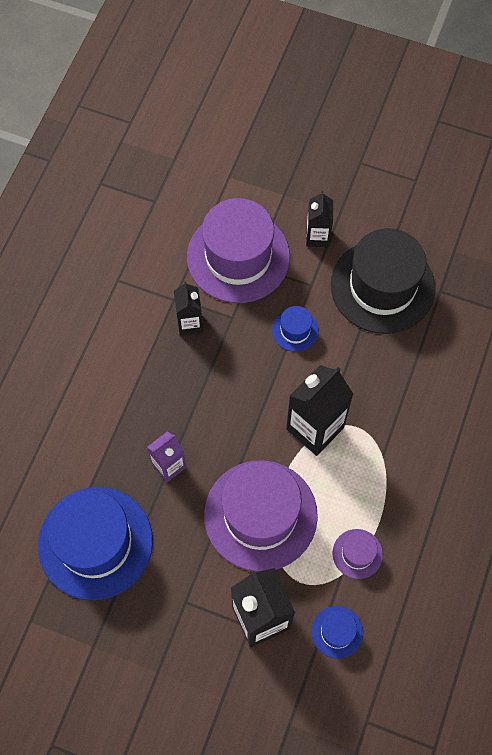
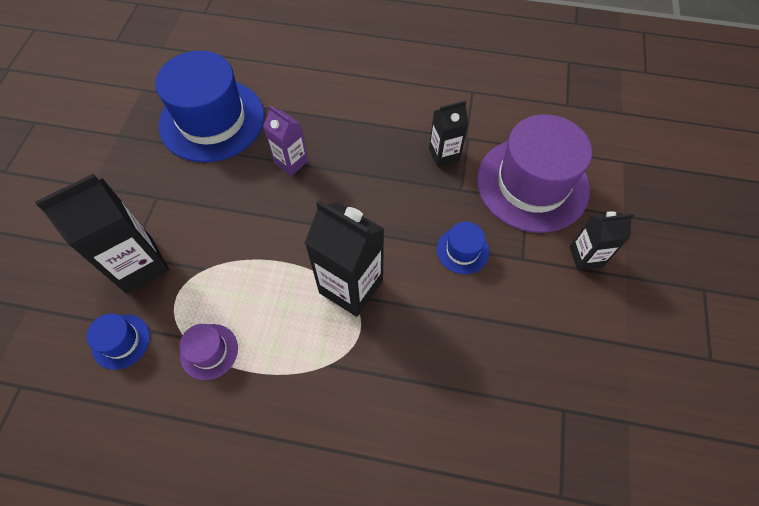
camera: 80 degrees right, 5 degrees down
purple hat [204,460,318,572] -> none
black hat [331,228,435,334] -> none

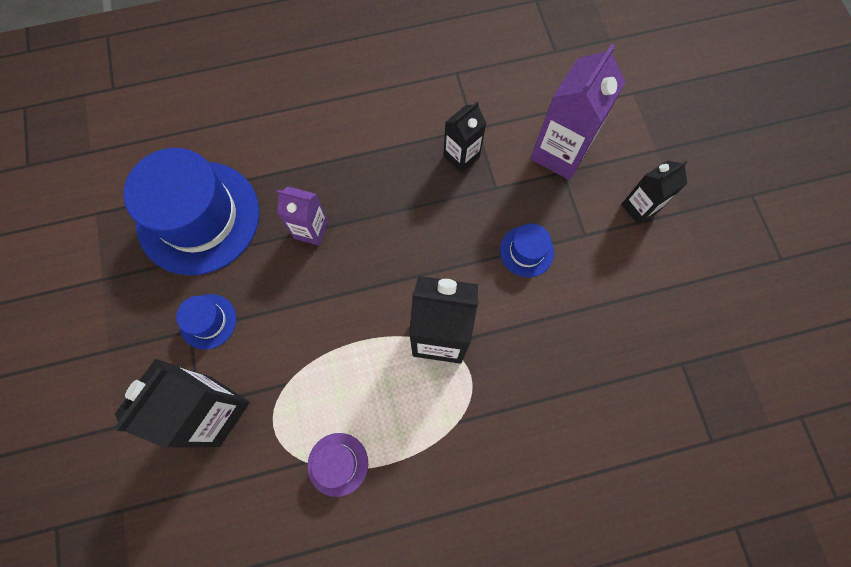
camera: 25 degrees left, 10 degrees up
blue hat [86,313,150,370] -> blue hat moved to [176,294,236,350]
purple hat [477,114,592,233] -> purple carton [531,43,626,180]

